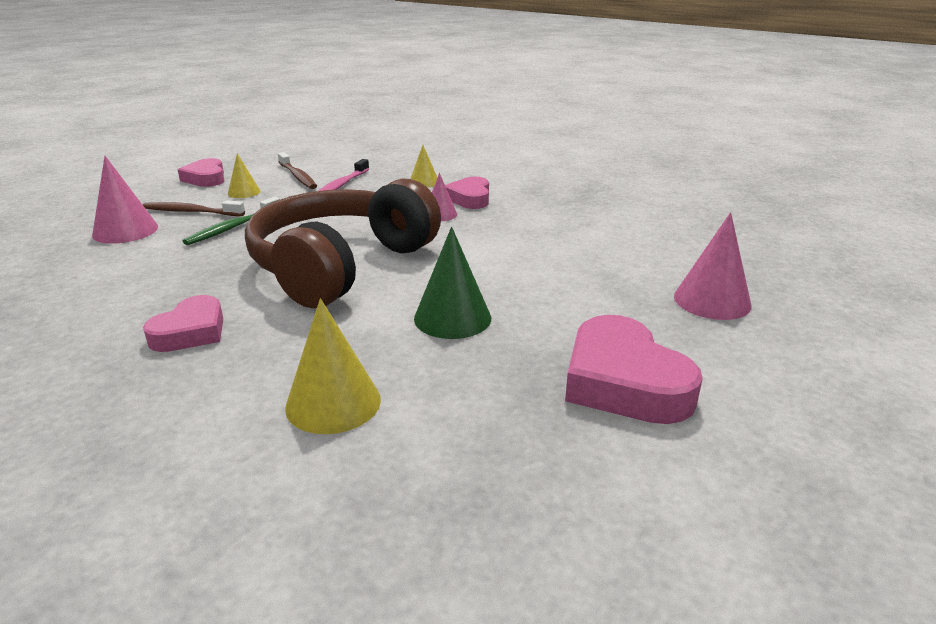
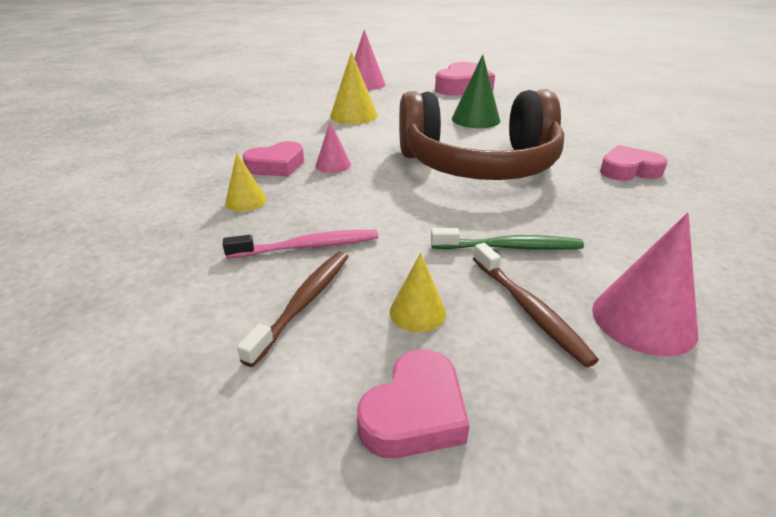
camera: 125 degrees left, 5 degrees up
yellow cone [285,298,381,434] -> yellow cone moved to [330,52,378,124]

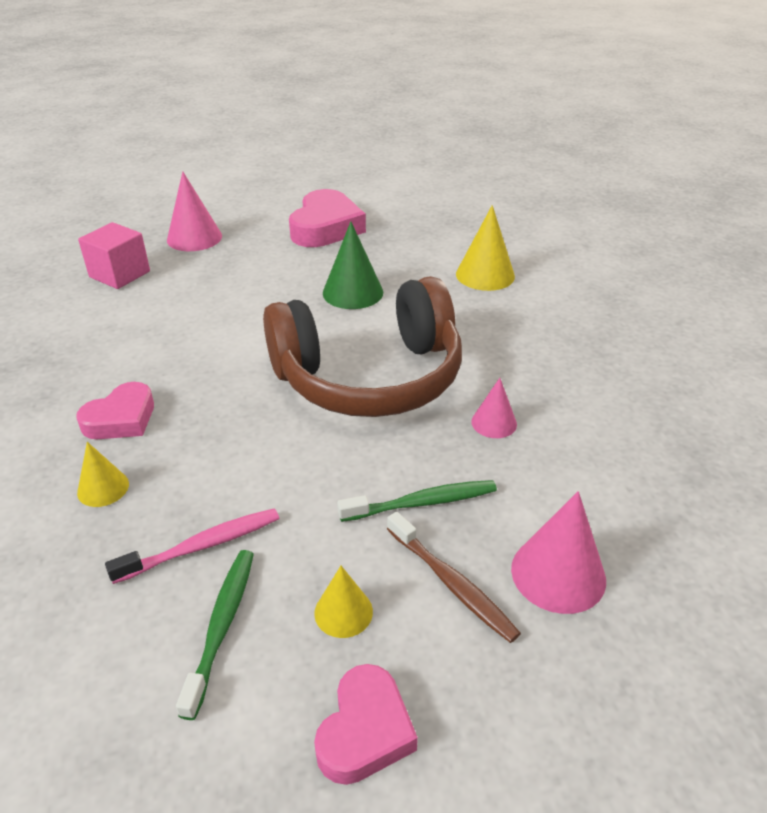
camera: 15 degrees left, 5 degrees up
brown toothbrush [237,252,349,367] -> green toothbrush [176,550,254,720]
pink cone [316,121,351,173] -> pink cone moved to [471,378,517,438]
yellow cone [330,52,378,124] -> yellow cone moved to [456,205,515,291]
pink heart [600,145,668,181] -> none
none -> pink cube [78,222,150,289]

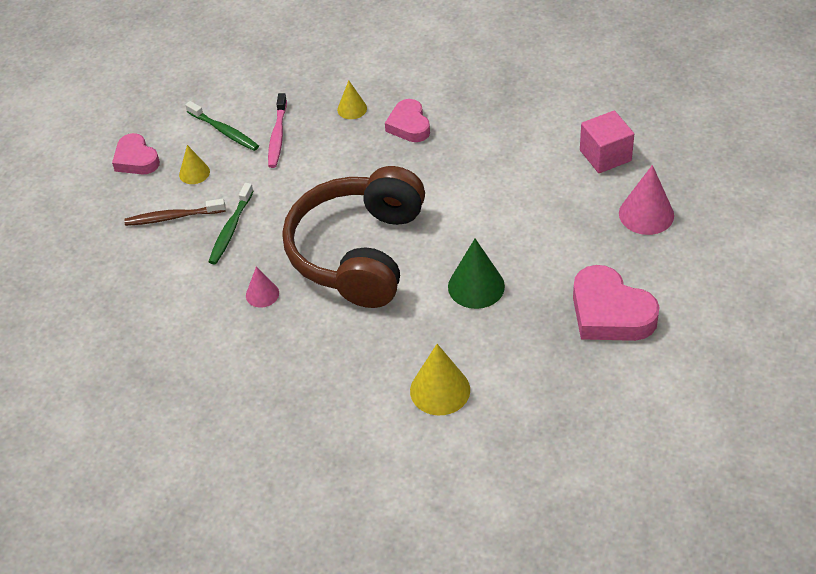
camera: 125 degrees right, 10 degrees up
pink cone [511,491,606,614] -> none

